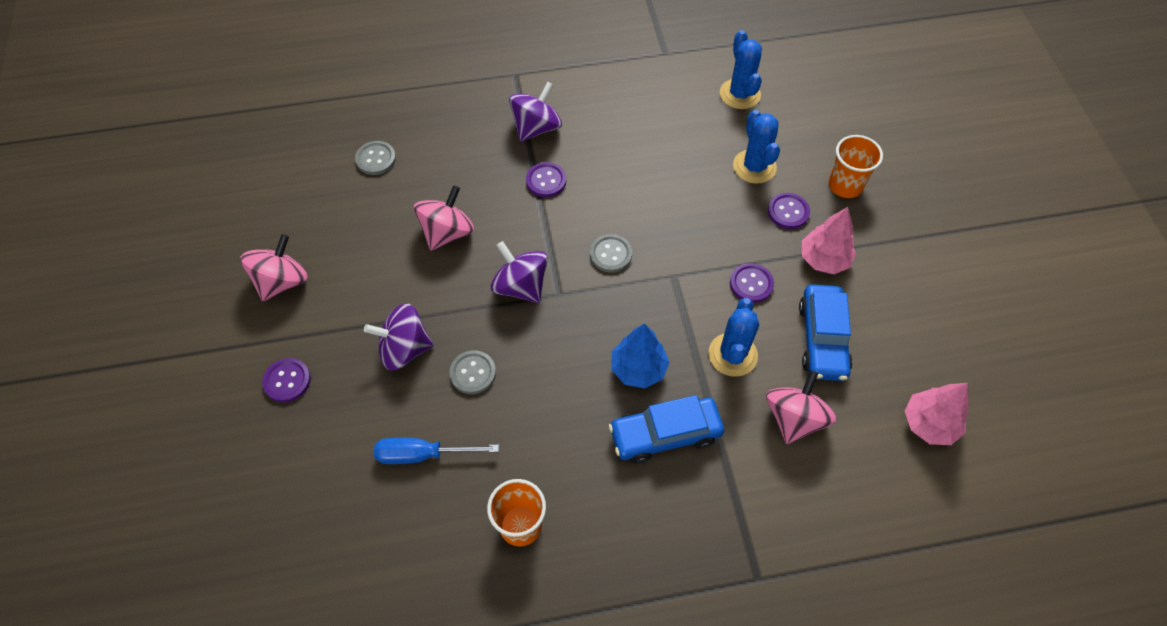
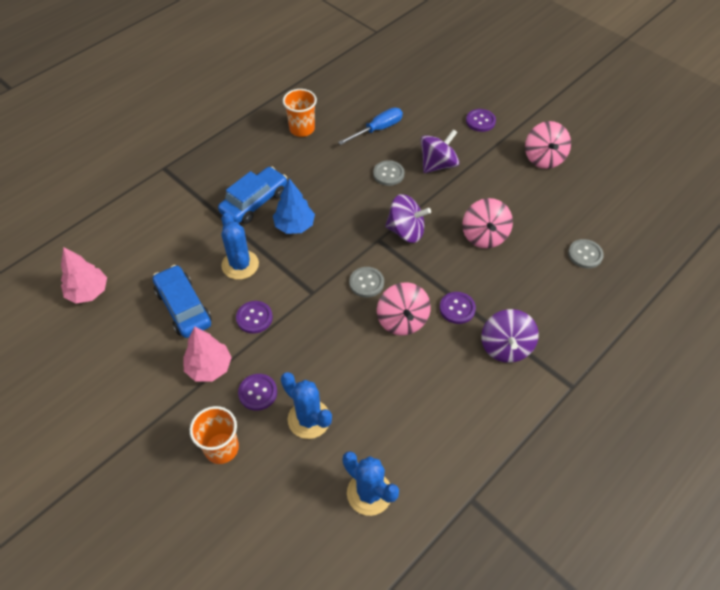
camera: 145 degrees right, 5 degrees down
pink spinning top [766,370,837,444] -> pink spinning top moved to [377,282,431,336]

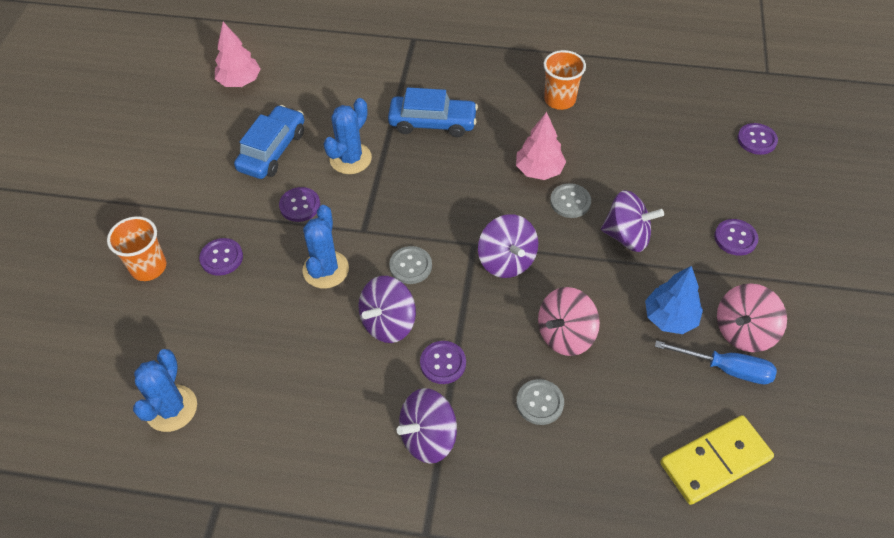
camera: 55 degrees right, 0 degrees up
pink tree [183,326,232,382] -> pink tree moved to [516,112,566,180]
blue tree [273,178,315,234] -> blue tree moved to [645,266,703,334]
blue cactus [281,372,332,439] -> blue cactus moved to [302,205,349,289]
blue screwdriver [338,108,403,145] -> blue screwdriver moved to [655,340,777,384]
pink spinning top [377,282,431,336] -> purple spinning top [358,276,416,343]
grey button [568,239,604,268] -> grey button moved to [516,379,564,425]
none -> yellow domino [660,415,774,505]
none -> purple button [737,123,778,155]

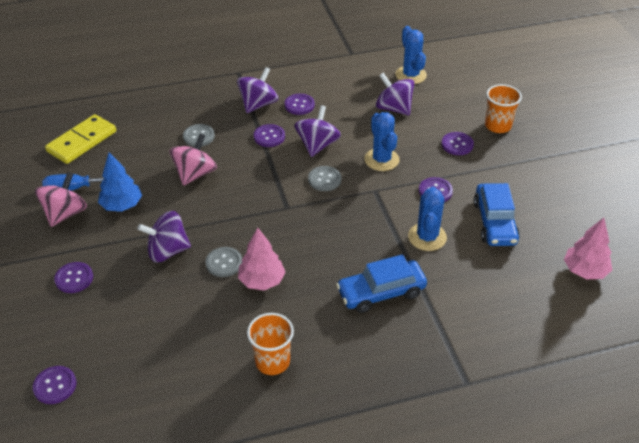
camera: 155 degrees right, 10 degrees down
purple spinning top [478,214,538,278] -> purple spinning top moved to [376,72,414,115]
none -> purple button [285,94,315,115]

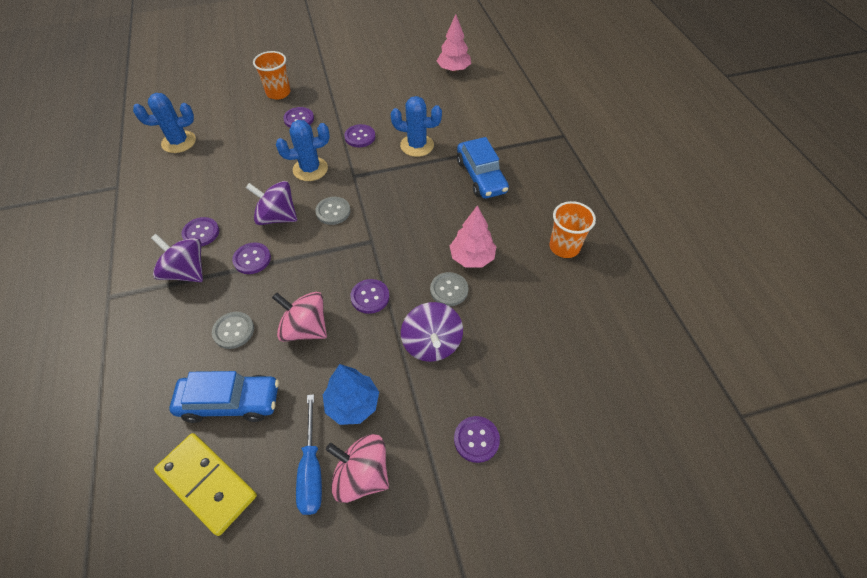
camera: 90 degrees left, 10 degrees up
purple button [33,366,77,404] -> purple button moved to [350,279,389,314]
purple spinning top [376,72,414,115] -> none
blue car [474,183,520,246] -> blue car moved to [170,371,279,423]

